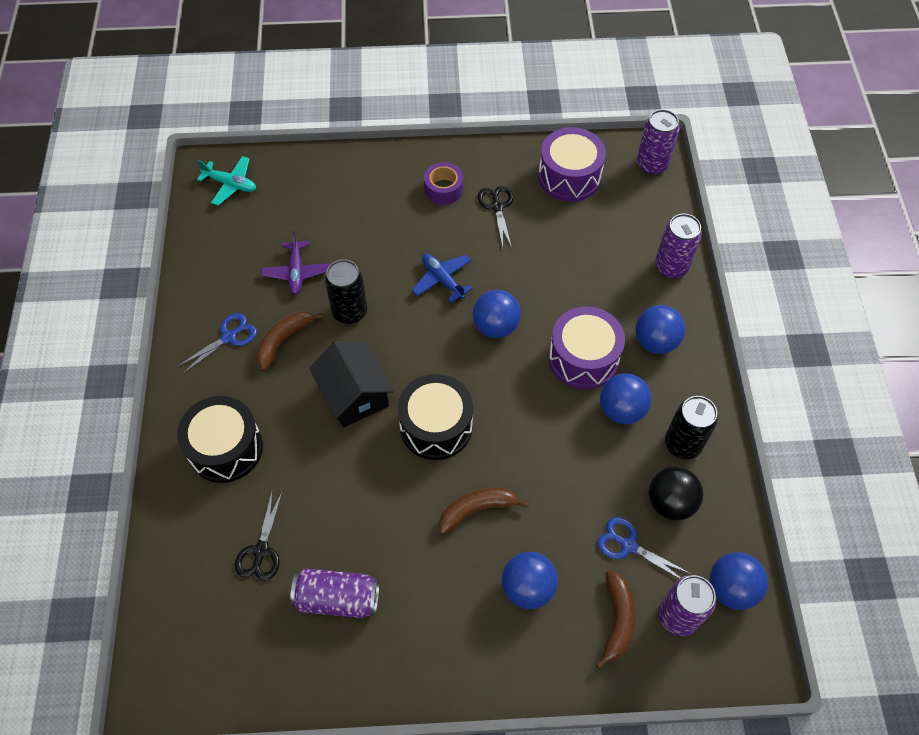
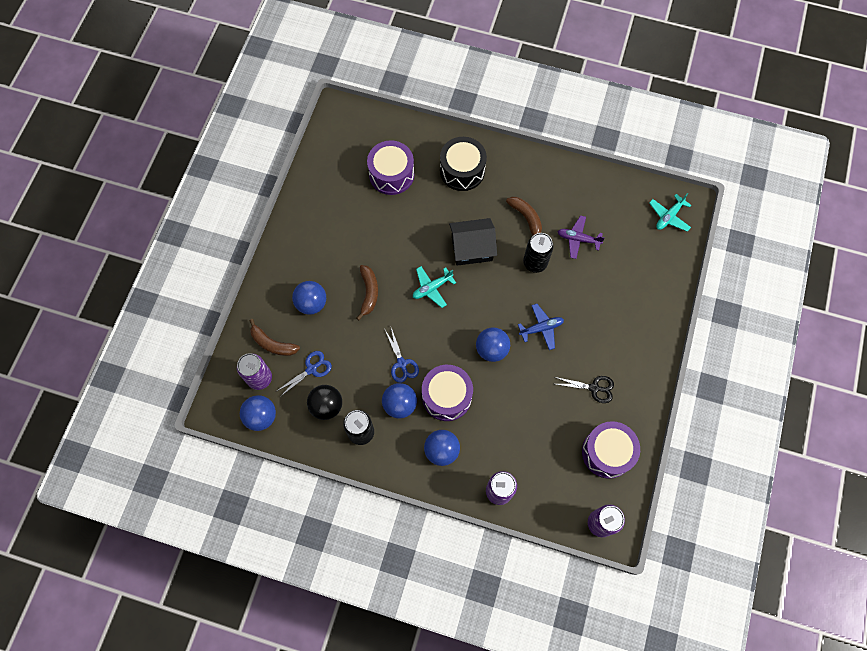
camera: 110 degrees right, 10 degrees up
blue scissors [177,313,257,373] -> blue scissors moved to [385,328,419,383]
black scissors [235,489,283,581] -> purple drum [367,140,414,195]
purple can [290,568,379,618] -> none
black drum [397,374,473,460] -> turquoise plane [413,266,456,308]
purple tape [424,162,463,205] -> none

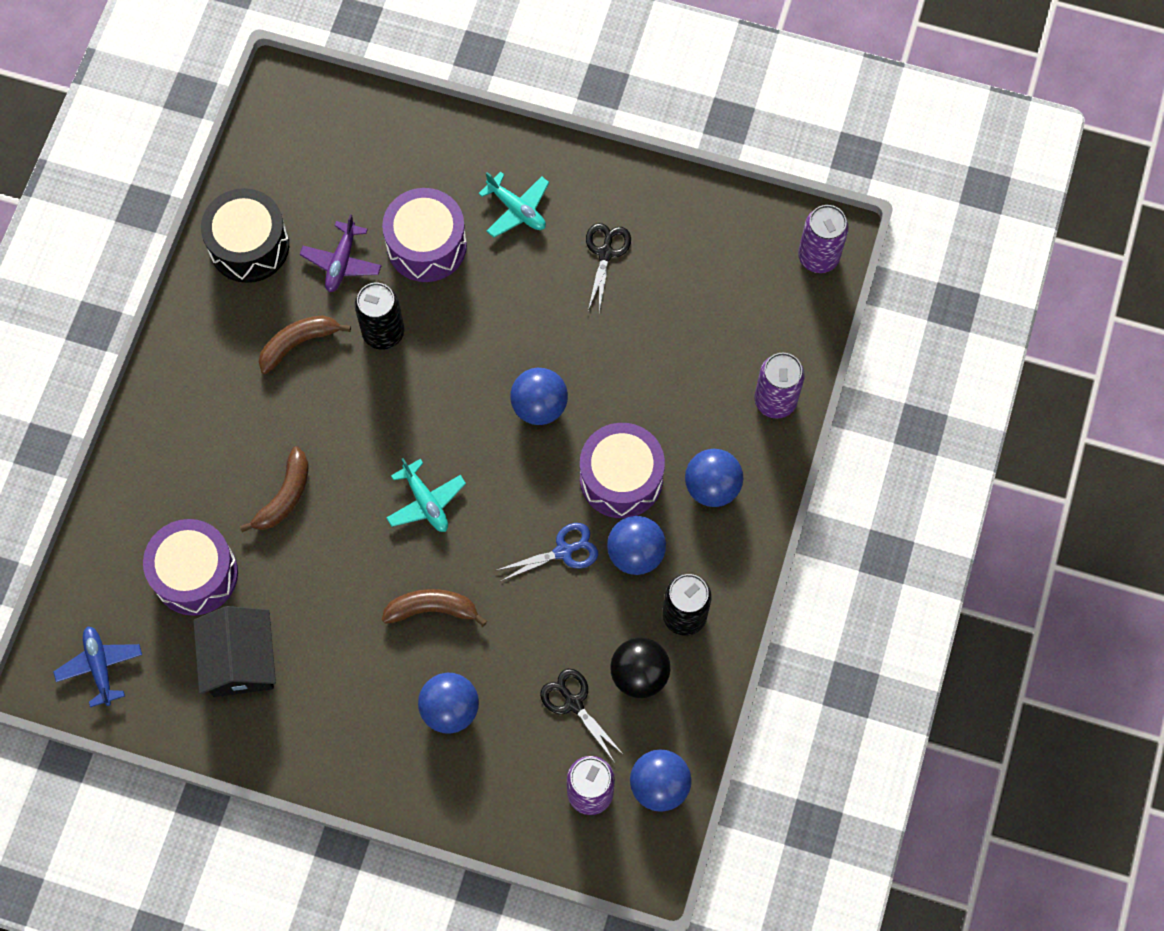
camera: 90 degrees left, 0 degrees up
brown banana [249,319,300,356] -> brown banana moved to [240,447,309,532]
blue scissors [277,351,332,397] -> black scissors [540,669,624,763]
black drum [440,137,487,191] -> black drum moved to [201,188,289,283]
black house [449,218,497,266] -> black house moved to [193,606,276,697]
blue plane [518,304,564,350] -> blue plane moved to [53,626,142,707]
purple drum [582,421,640,479] -> purple drum moved to [382,188,467,282]
turquoise plane [649,193,691,232] -> turquoise plane moved to [478,172,549,238]

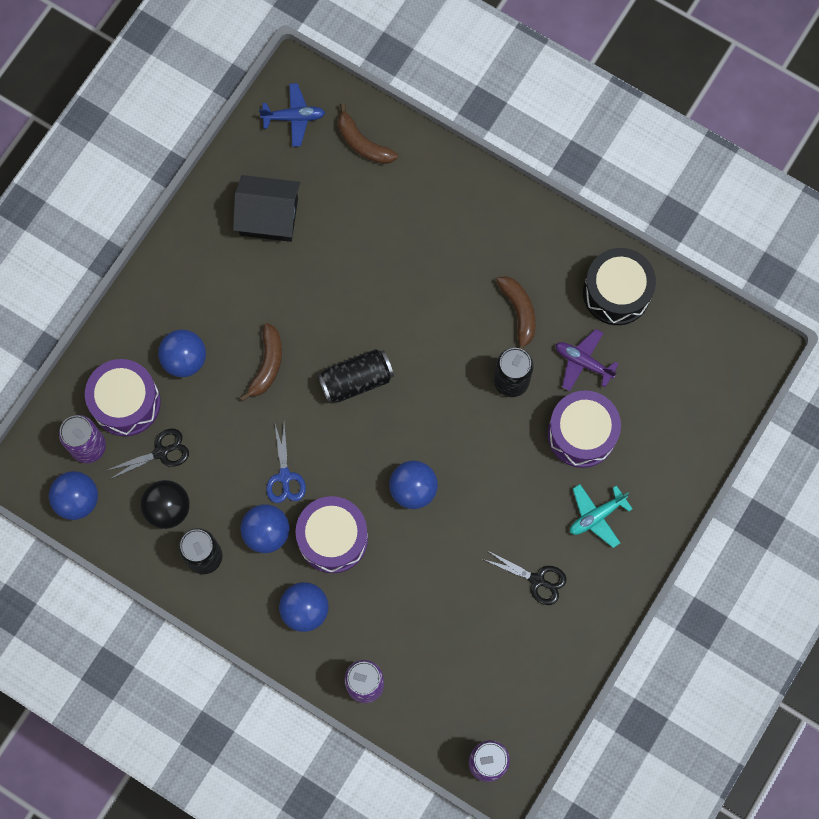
camera: 105 degrees right, 5 degrees up
purple drum [143,519,238,616] -> purple drum moved to [85,359,161,436]
brown banana [240,447,309,532] -> brown banana moved to [338,103,398,164]
turquoise plane [386,458,466,532] -> black can [318,349,394,403]

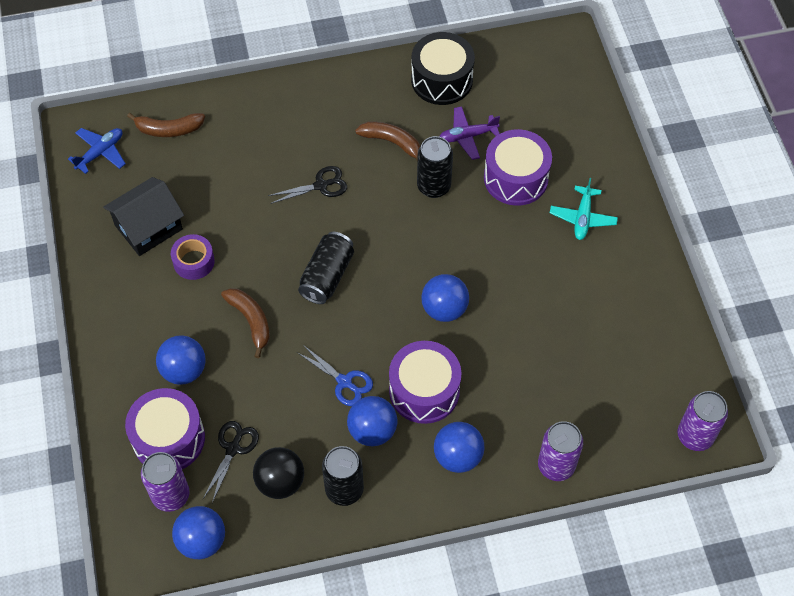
camera: 45 degrees left, 15 degrees down
black scissors [483,551,566,605] -> black scissors moved to [268,166,347,204]
none -> purple tape [171,234,215,280]

